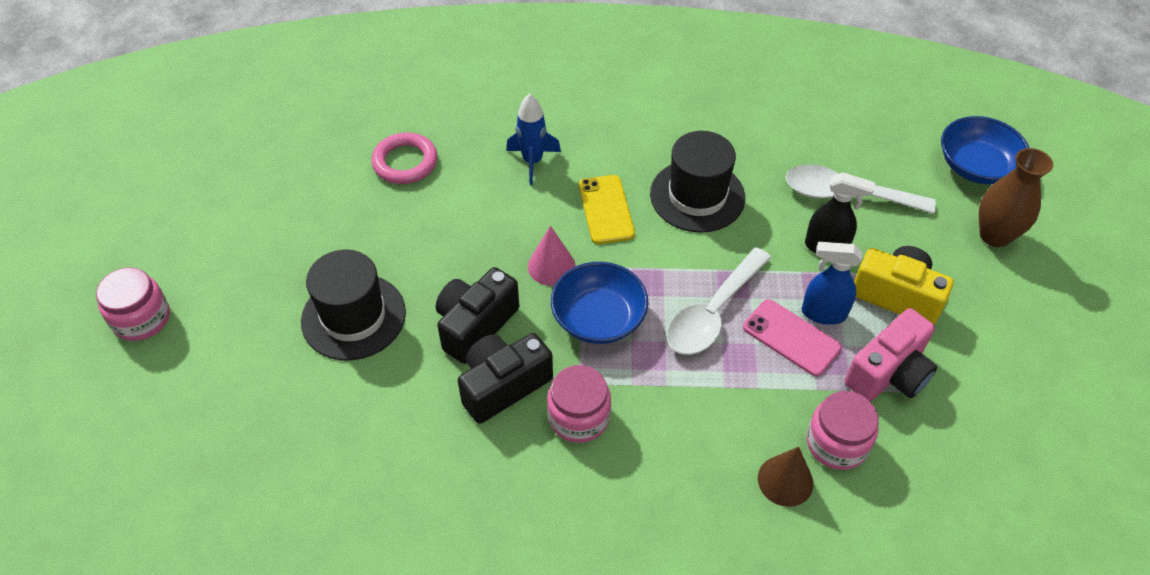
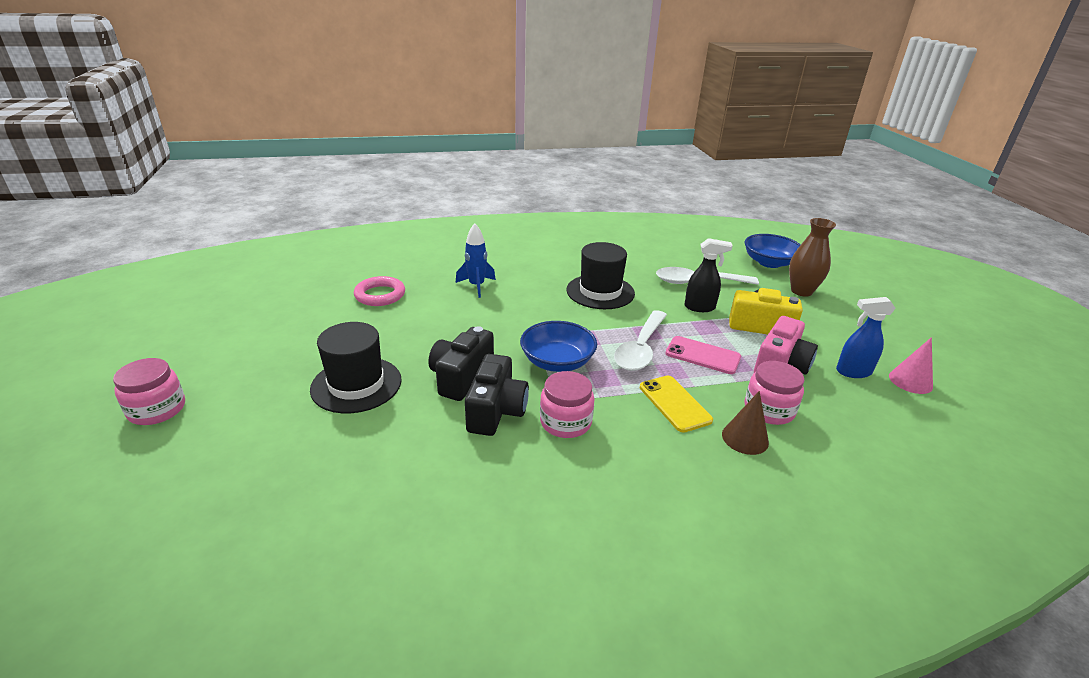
camera: 15 degrees left, 20 degrees down
black camera [458,333,553,424] -> black camera turned 150 degrees clockwise [465,354,529,436]
pink cone [528,226,575,286] -> pink cone moved to [889,337,933,394]
yellow phone [579,175,635,244] -> yellow phone moved to [640,376,713,433]
blue spray bottle [801,242,862,325] -> blue spray bottle moved to [836,297,896,378]

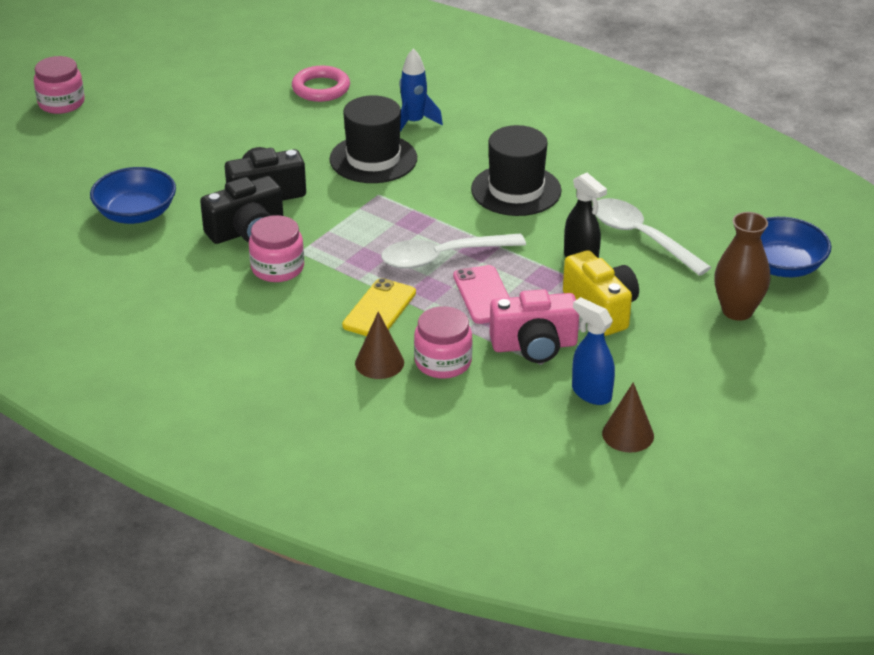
camera: 50 degrees right, 5 degrees up
black hat [310,322,401,413] -> black hat moved to [330,95,417,183]
blue bowl [520,321,597,372] -> blue bowl moved to [90,167,176,224]
pink cone [889,337,933,394] -> brown cone [602,382,654,453]

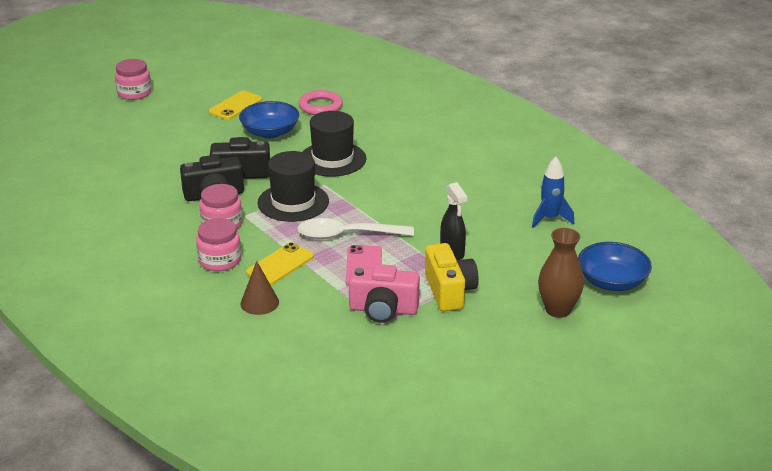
camera: 15 degrees right, 5 degrees down
blue bowl [90,167,176,224] -> blue bowl moved to [239,101,299,139]
blue rocket [399,48,443,132] -> blue rocket moved to [532,157,574,228]
pink jar [414,306,473,379] -> pink jar moved to [196,218,241,271]
black hat [471,125,561,216] -> black hat moved to [257,151,329,222]
blue spray bottle [572,297,615,405] -> none
white spoon [592,198,711,276] -> none
brown cone [602,382,654,453] -> none
none -> yellow phone [209,91,262,120]

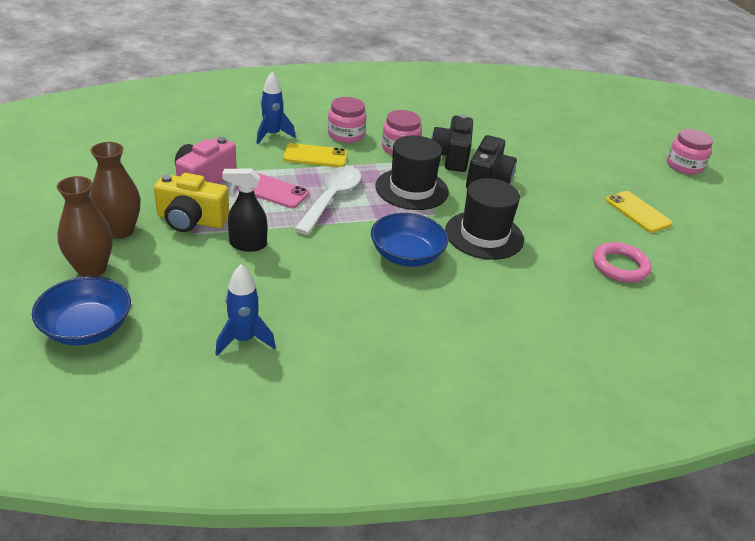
camera: 110 degrees right, 5 degrees up
blue bowl [239,101,299,139] -> blue bowl moved to [371,213,448,267]
brown cone [240,261,279,315] -> blue rocket [256,72,295,144]
yellow phone [246,242,314,285] -> yellow phone turned 60 degrees counterclockwise [283,143,347,167]
none -> brown vase [90,142,140,239]

